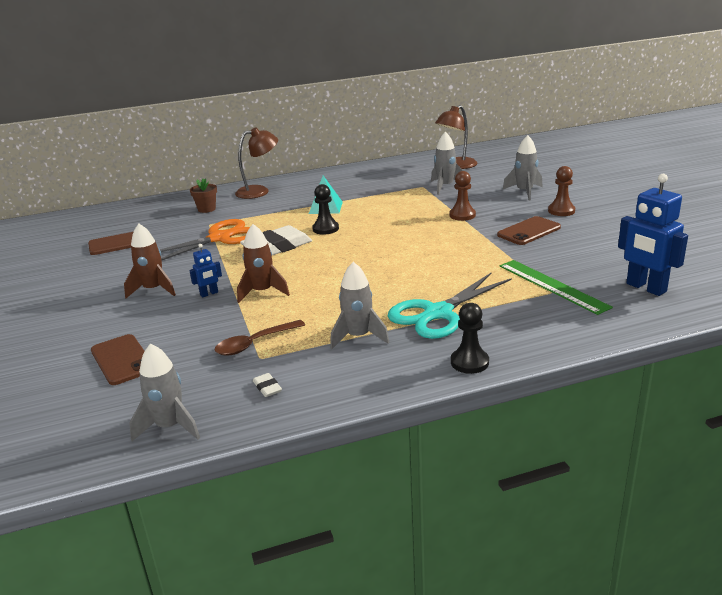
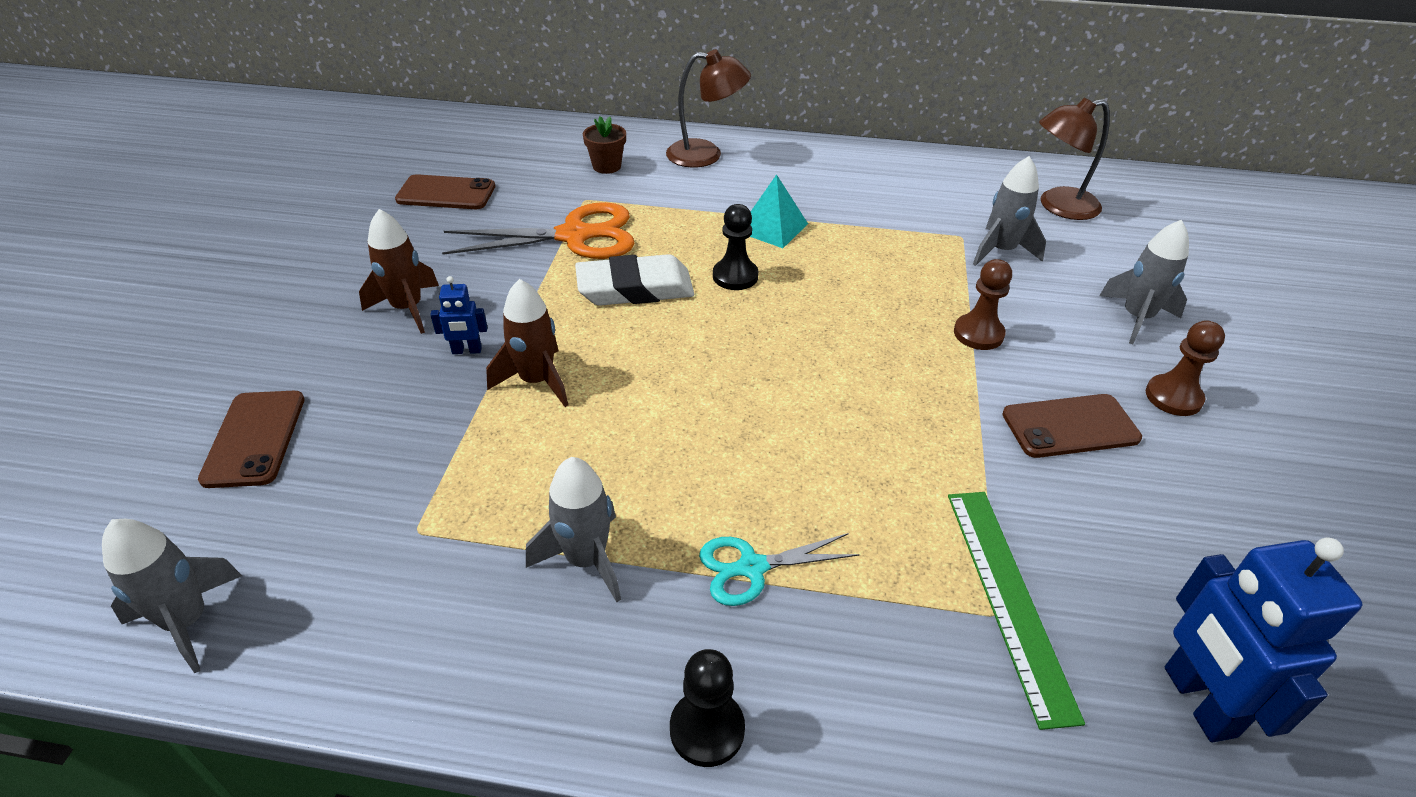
camera: 25 degrees right, 15 degrees up
brown spoon [214,320,305,355] -> none
white eraser [253,373,282,397] -> none
turquoise scissors [388,273,512,339] -> turquoise scissors [699,533,860,606], size x0.57

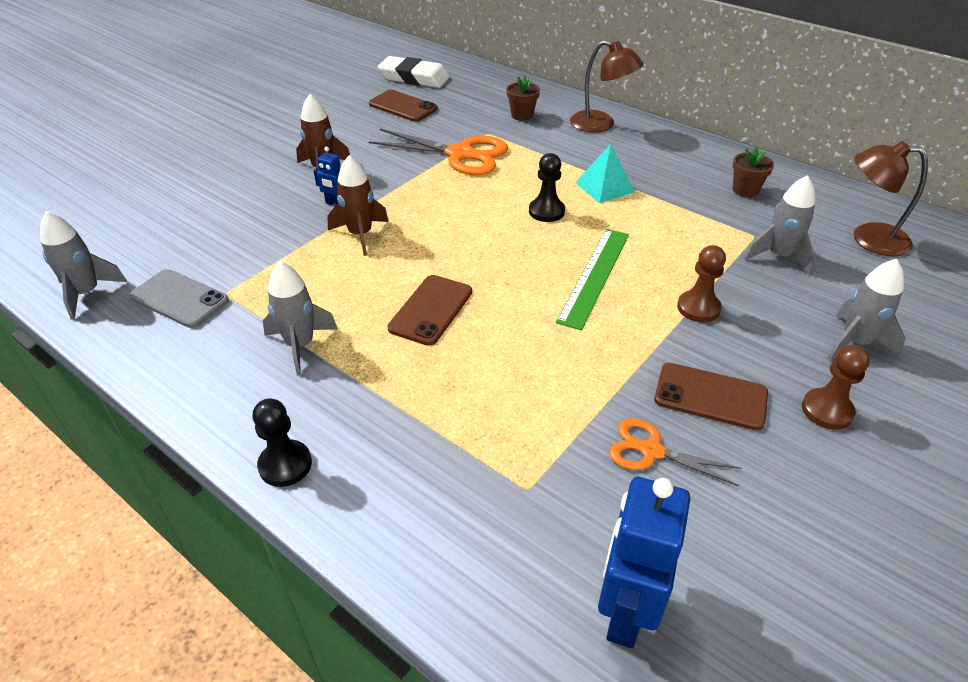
camera: 30 degrees right, 0 degrees up
brown phone [198,391,305,488] -> brown phone moved to [388,275,472,346]
white eraser [575,254,694,306] -> white eraser moved to [378,56,450,88]
turquoise scissors [699,533,860,606] -> none
green ruler [948,492,1085,730] -> green ruler moved to [556,229,629,330]
none -> grey phone [130,269,229,328]
none -> orange scissors [609,418,742,486]
none -> brown flower pot [733,146,774,197]

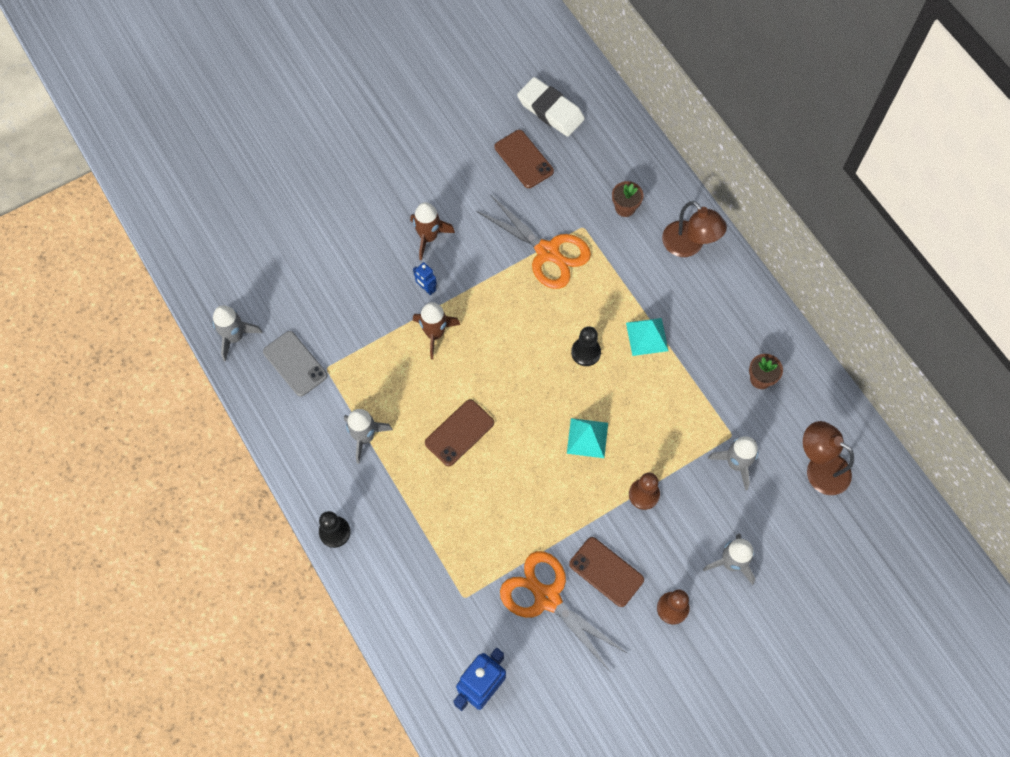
camera: 20 degrees right, 25 degrees up
green ruler [556,229,629,330] -> turquoise pyramid [567,418,608,458]
orange scissors [609,418,742,486] -> orange scissors [500,551,628,673], size x1.76

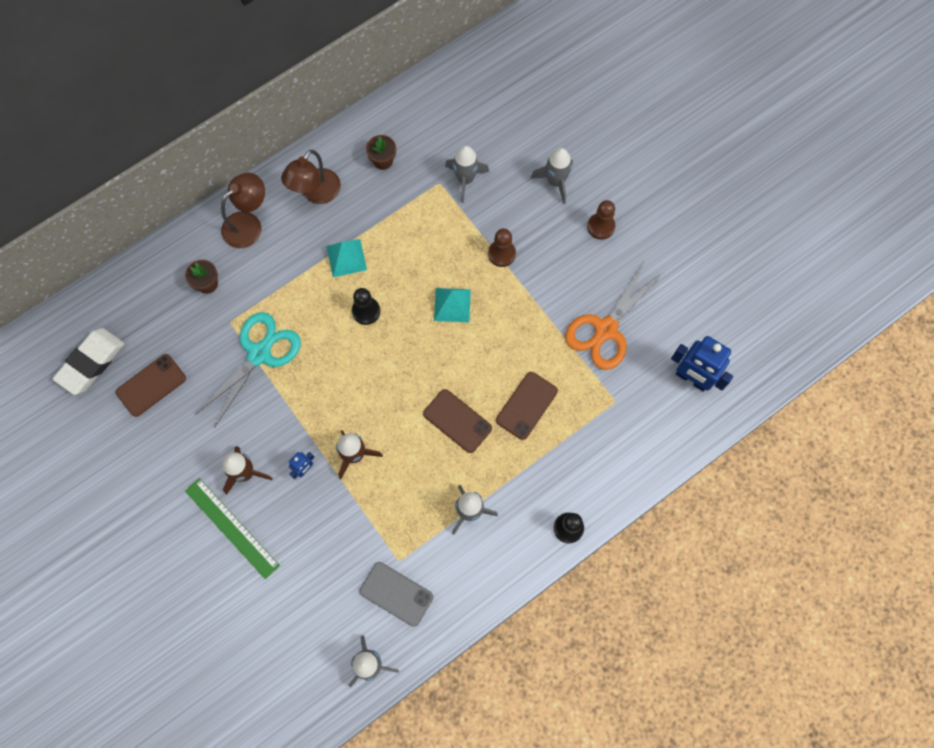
camera: 95 degrees left, 5 degrees up
grey phone [263,331,328,397] -> grey phone turned 75 degrees clockwise [359,562,433,627]
orange scissors [476,195,591,289] -> turquoise scissors [196,312,301,428]
brown phone [569,537,644,607] -> brown phone moved to [496,372,558,440]
brown lamp [803,421,854,495] -> brown lamp moved to [281,150,341,204]
none -> green ruler [185,478,280,579]

